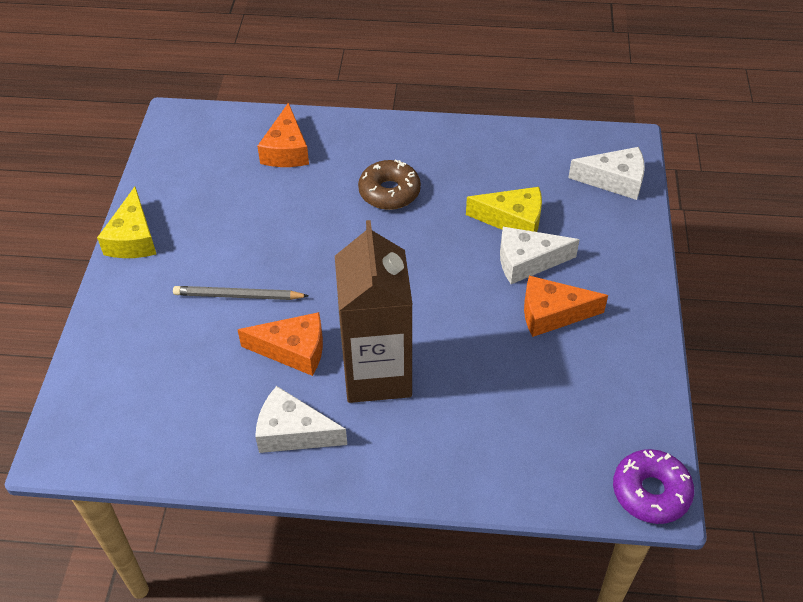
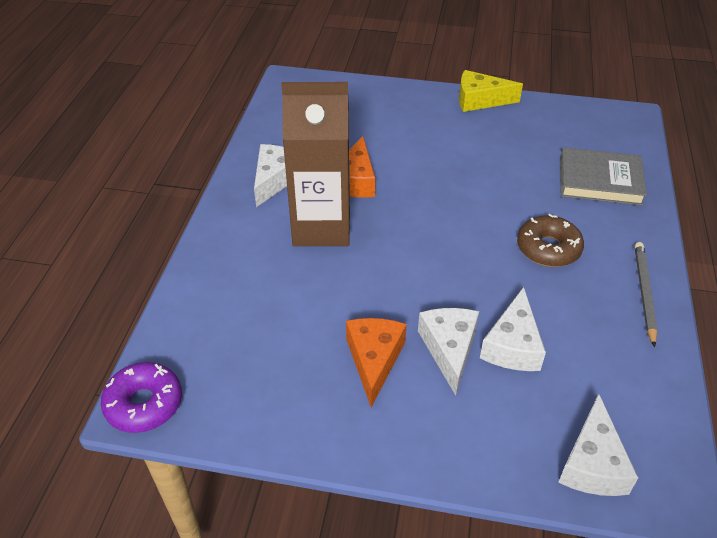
camera: 95 degrees right, 5 degrees down
grey pencil [173,286,309,300] -> grey pencil moved to [635,242,658,347]
orange cheese [257,103,309,167] -> grey book [560,147,647,206]
yellow cheese [466,187,542,232] -> white cheese [480,287,546,371]

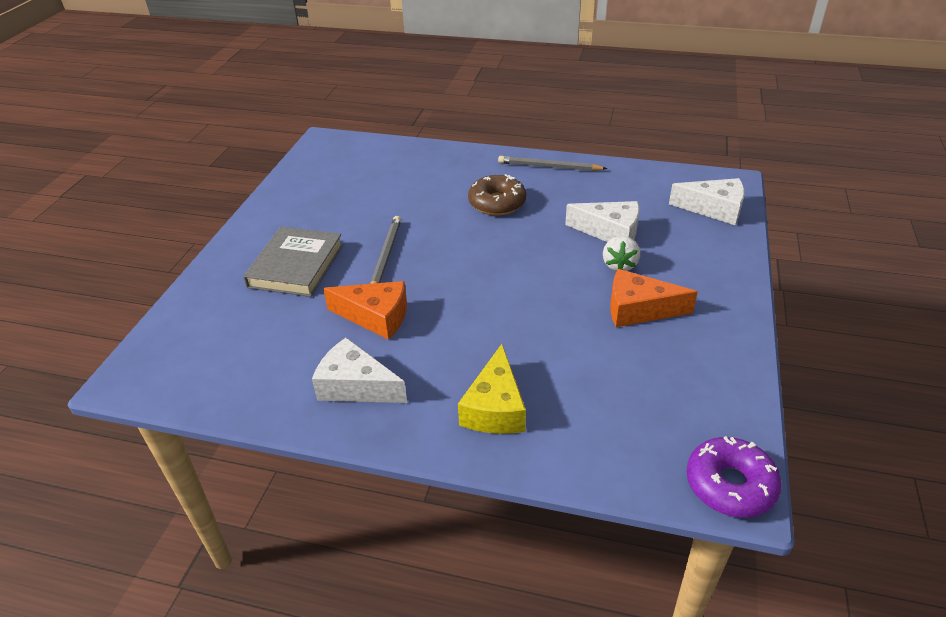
camera: 85 degrees left, 5 degrees down
brown carton [281,82,350,246] -> none
white cheese [418,308,479,396] -> white strawberry [603,236,640,271]
yellow cheese [459,70,523,112] -> yellow cheese moved to [458,344,526,434]
grey book [560,147,647,206] -> grey book moved to [243,227,343,297]
none -> grey pencil [370,216,401,284]

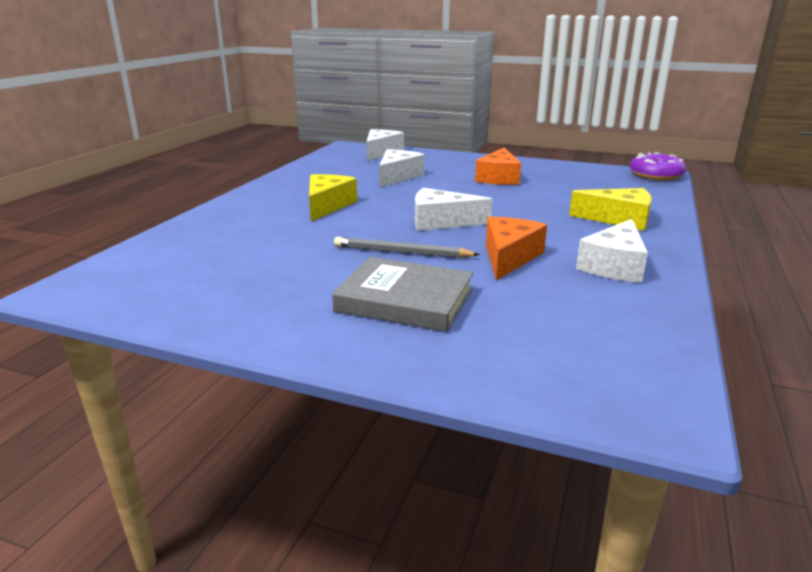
camera: 85 degrees left, 15 degrees down
brown donut [468,174,526,216] -> yellow cheese [309,174,357,221]
grey pencil [498,156,607,171] -> none
white strawberry [603,236,640,271] -> none
none -> white cheese [415,188,493,231]

